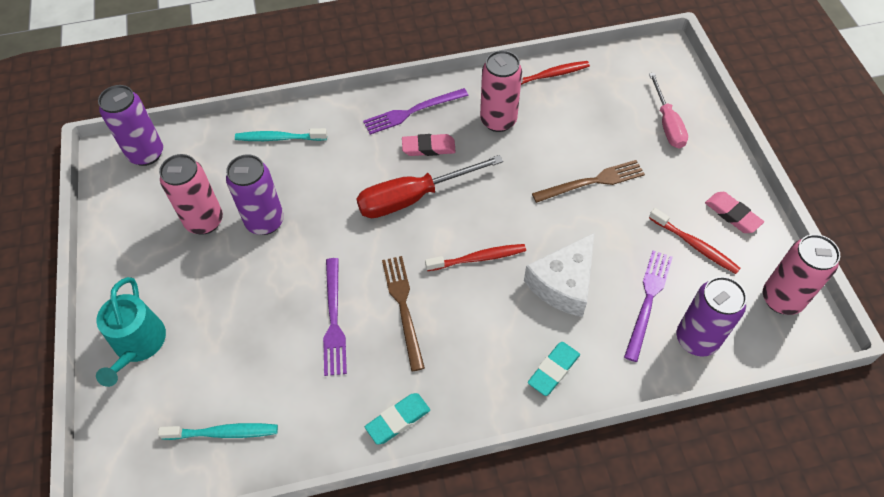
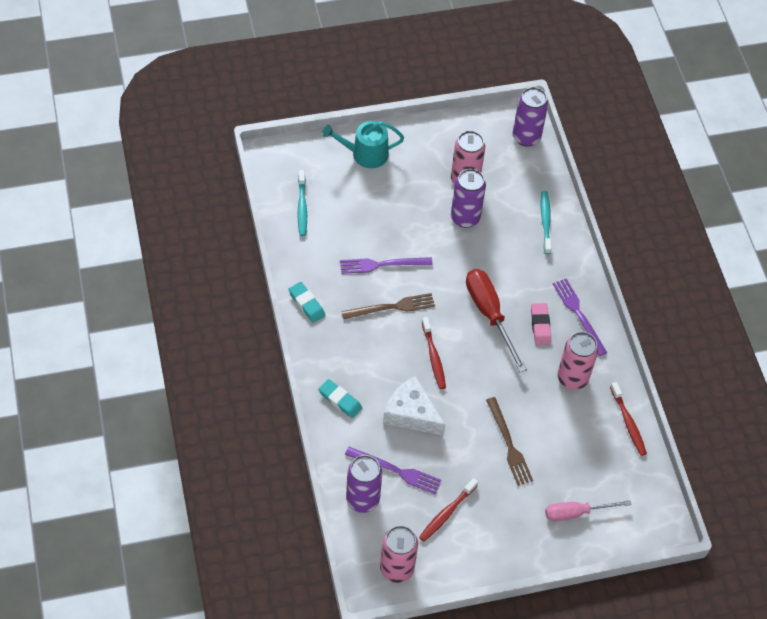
camera: 85 degrees right, 0 degrees up
pink eraser [705,192,764,233] -> none

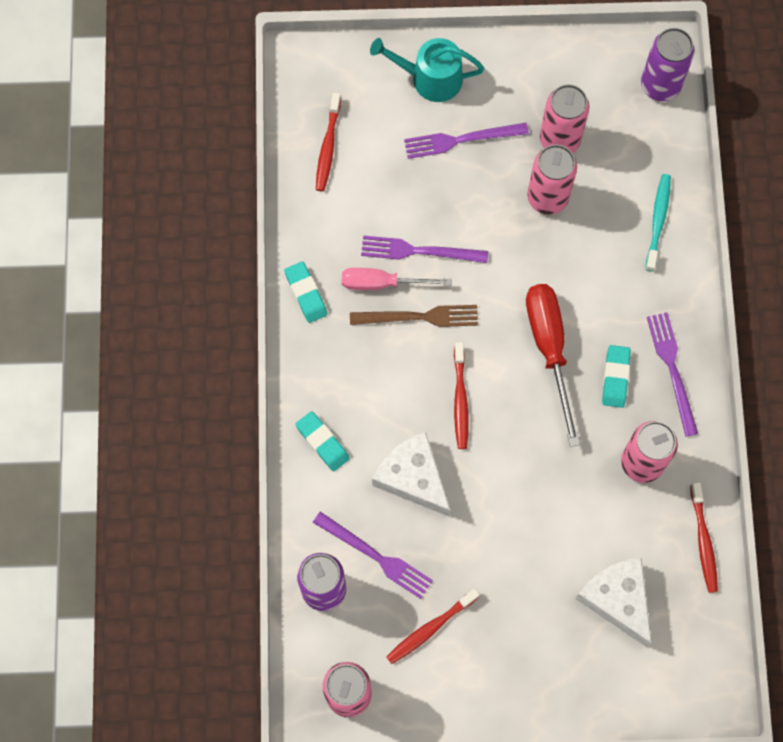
camera: 15 degrees right, 15 degrees up
turquoise toothbrush [297,170,307,236] -> red toothbrush [316,93,341,192]
purple can [451,169,486,228] -> pink can [527,144,577,215]
brown fork [486,397,533,486] -> none
pink eraser [531,303,551,345] -> turquoise eraser [602,345,631,408]
pink screwdriver [545,500,631,521] -> pink screwdriver moved to [342,268,452,290]
none -> purple fork [404,123,529,159]
none -> white cheese [575,557,652,647]

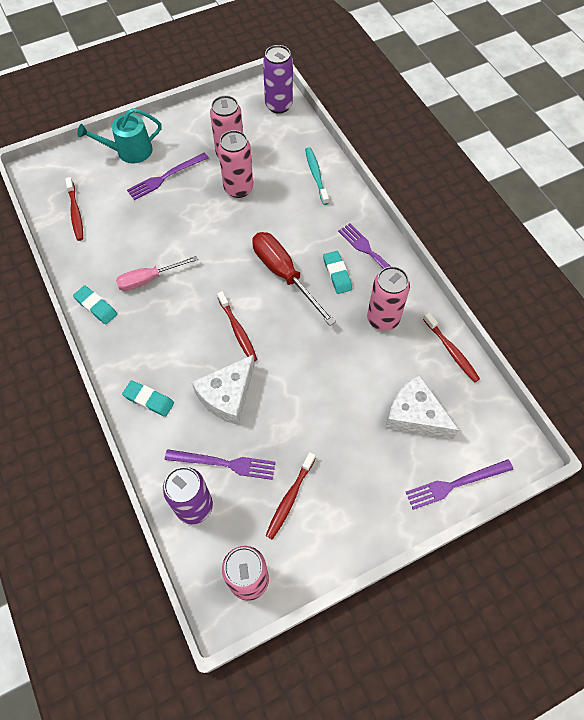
camera: 25 degrees left, 10 degrees down
brown fork [350,305,478,327] -> none
purple fork [361,235,488,263] -> purple fork moved to [406,460,513,510]
white cheese [372,431,451,517] -> white cheese turned 75 degrees counterclockwise [192,355,255,425]

